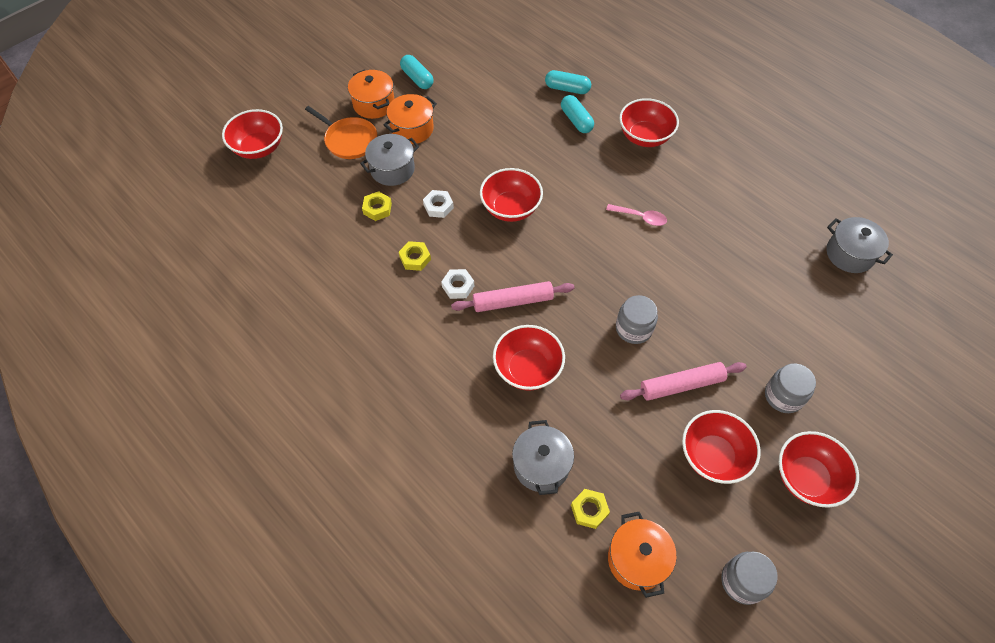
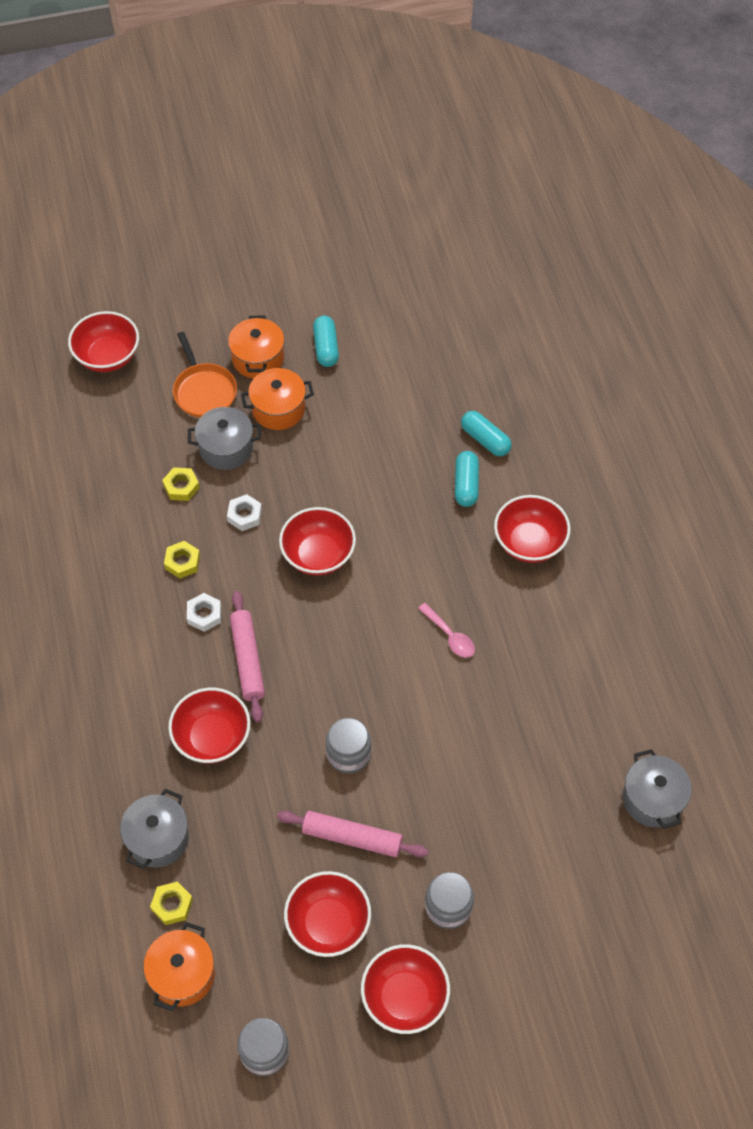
camera: 30 degrees right, 0 degrees up
pink rolling pin [451,281,574,312] -> pink rolling pin turned 60 degrees clockwise [230,591,265,722]

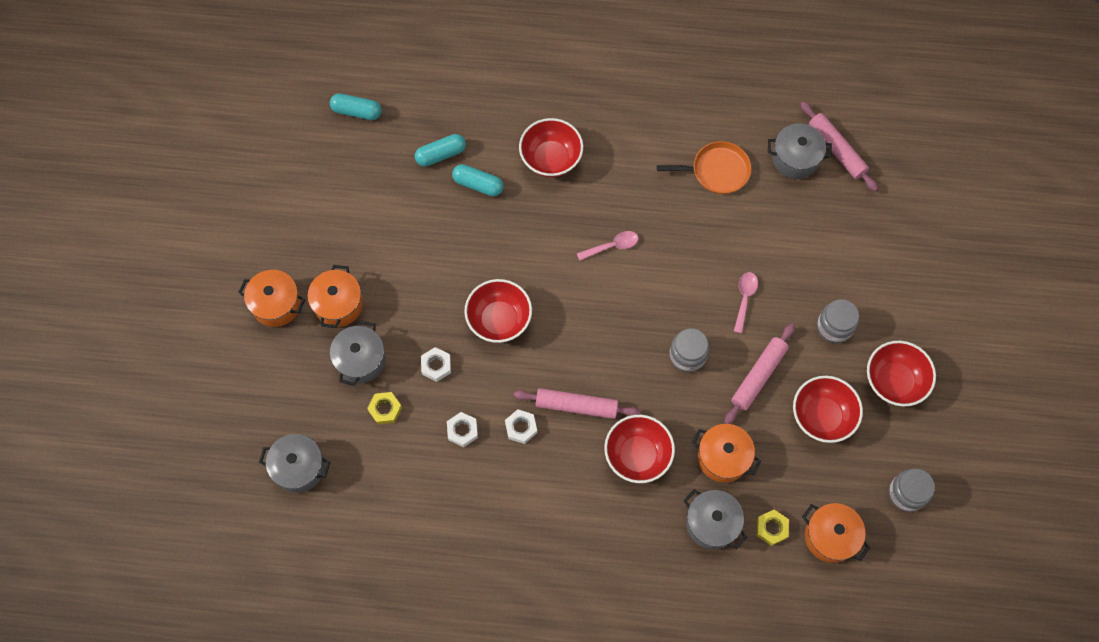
camera: 70 degrees left, 10 degrees up
red bowl [68,311,139,372] -> none
yellow nut [164,541,200,578] -> white nut [447,412,478,447]
orange pan [173,332,237,418] -> orange pan moved to [657,141,751,194]
turquoise capsule [313,316,339,367] -> turquoise capsule moved to [330,93,382,120]
none -> grey pot [259,434,330,493]
none -> orange pot [692,424,761,482]
none -> pink spoon [734,272,758,333]
none -> pink rolling pin [800,101,878,191]

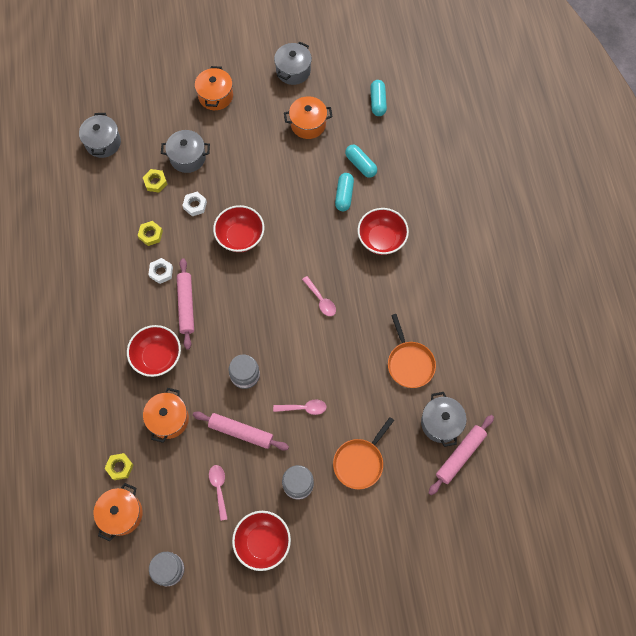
camera: 75 degrees right, 0 degrees up
orange pot [307,265,363,328] -> orange pot moved to [284,96,333,139]
white nut [447,412,478,447] -> yellow nut [138,221,163,246]
grey pot [683,489,747,550] -> grey pot moved to [274,42,312,85]
red bowl [793,376,863,443] -> pink spoon [209,465,228,521]
none -> orange pan [333,417,394,489]

